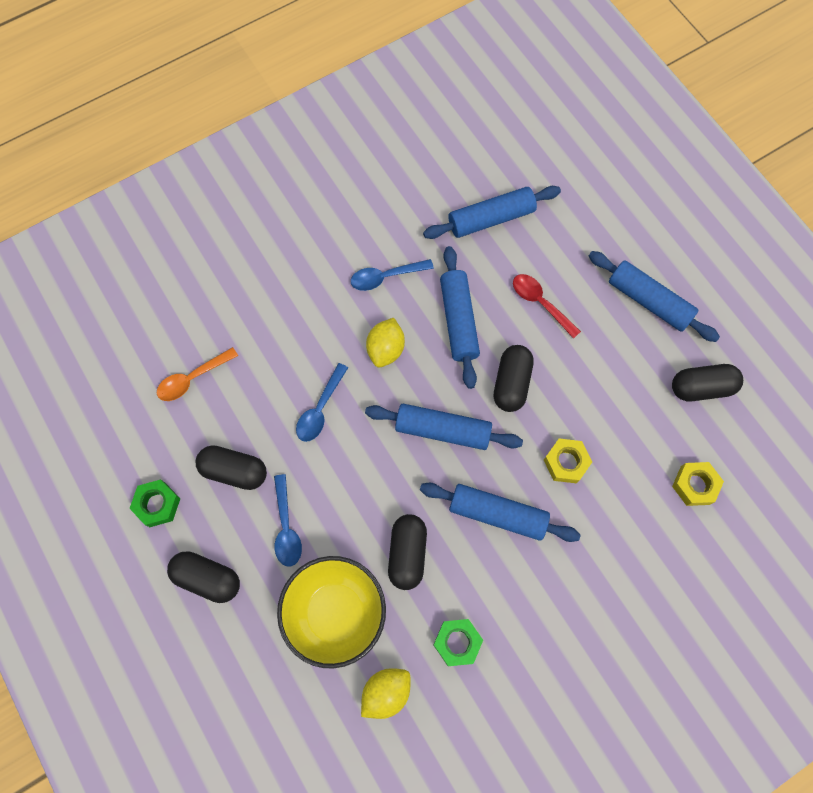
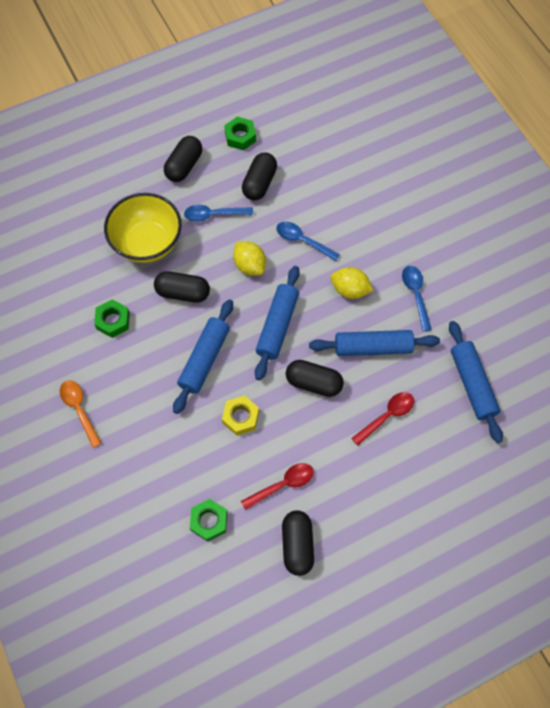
camera: 95 degrees right, 5 degrees down
orange spoon [157,347,238,401] -> orange spoon moved to [60,380,102,448]
yellow lemon [361,668,411,719] -> yellow lemon moved to [233,241,266,276]
blue rolling pin [589,251,720,342] -> none
yellow nut [672,462,724,506] -> green nut [190,499,227,542]
none -> red spoon [241,463,314,510]

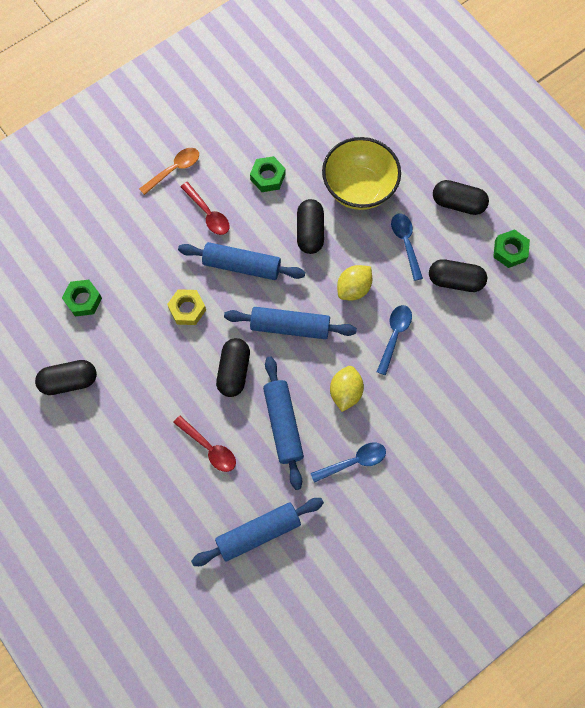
camera: 80 degrees right, 5 degrees up
red spoon [241,463,314,510] -> red spoon moved to [181,182,230,235]

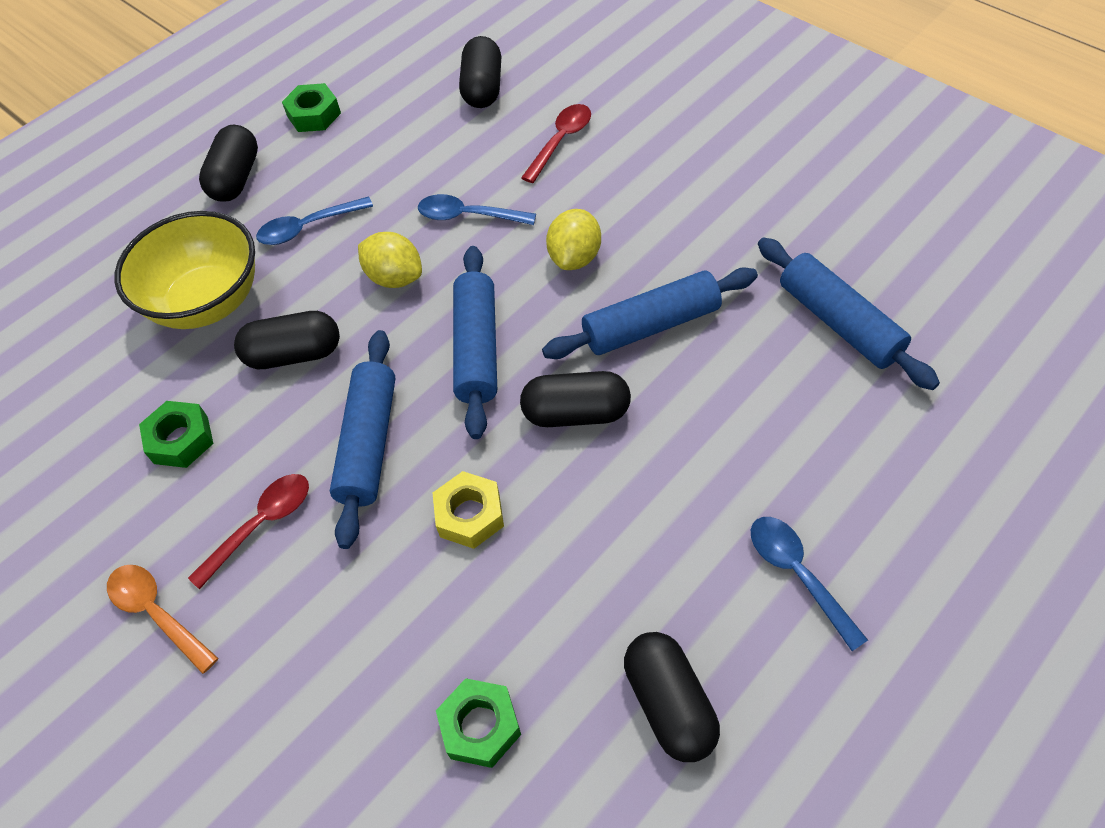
camera: 95 degrees left, 15 degrees down
red spoon [173,416,236,472] -> red spoon moved to [521,104,591,183]
blue spoon [311,443,386,483] -> blue spoon moved to [751,517,868,651]
yellow lemon [330,366,364,412] -> yellow lemon turned 75 degrees counterclockwise [546,209,601,270]
black capsule [429,259,487,292] -> black capsule moved to [459,36,501,108]

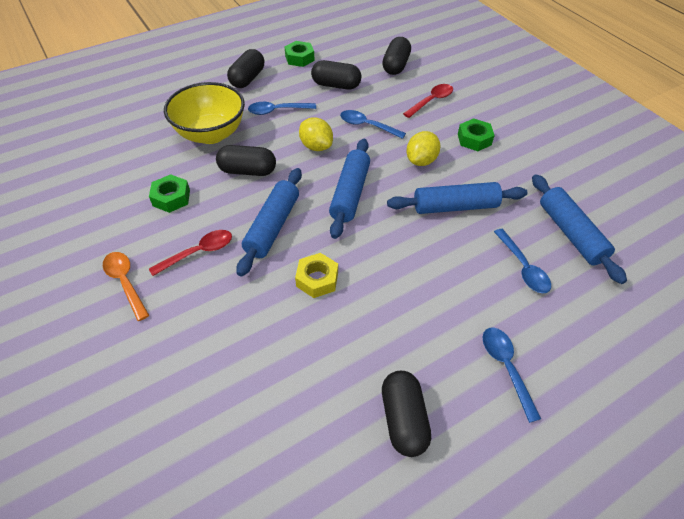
camera: 10 degrees right, 5 degrees down
green nut [436,678,521,768] -> green nut moved to [458,118,495,151]
black capsule [520,371,631,427] -> black capsule moved to [311,60,361,90]
none -> blue spoon [494,229,551,293]

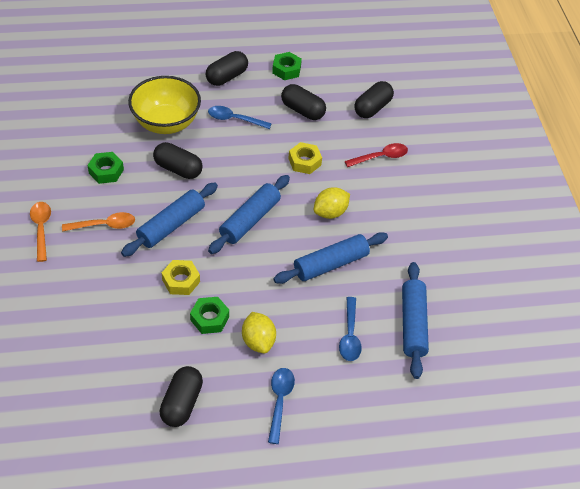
camera: 20 degrees right, 0 degrees up
red spoon [149,230,232,276] -> orange spoon [62,212,135,232]
yellow lemon [299,117,333,151] -> yellow lemon moved to [242,312,276,353]
blue spoon [340,110,406,139] -> yellow nut [288,142,322,174]
blue rolling pin [387,182,528,214] -> blue rolling pin turned 45 degrees counterclockwise [273,232,388,284]
green nut [458,118,495,151] -> green nut moved to [190,297,229,334]

